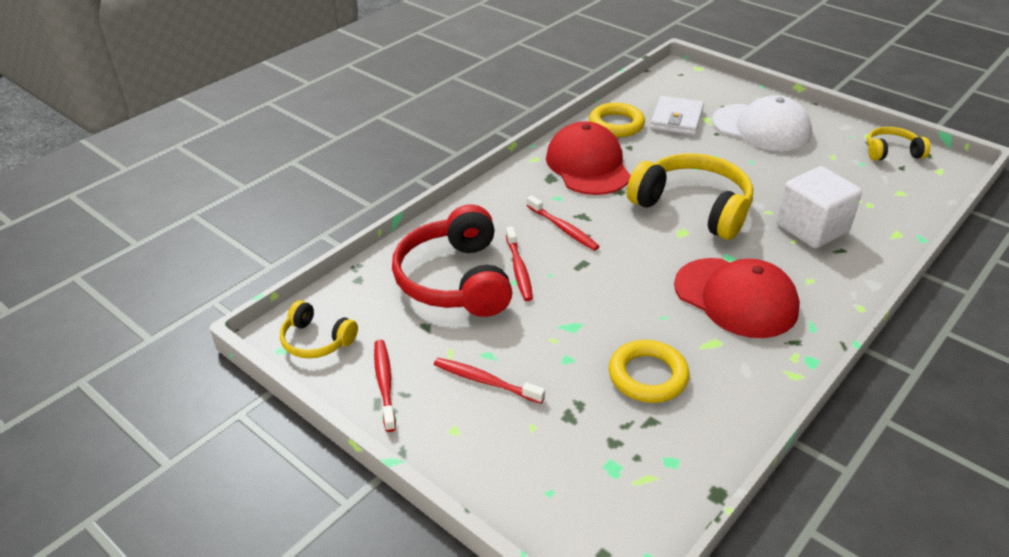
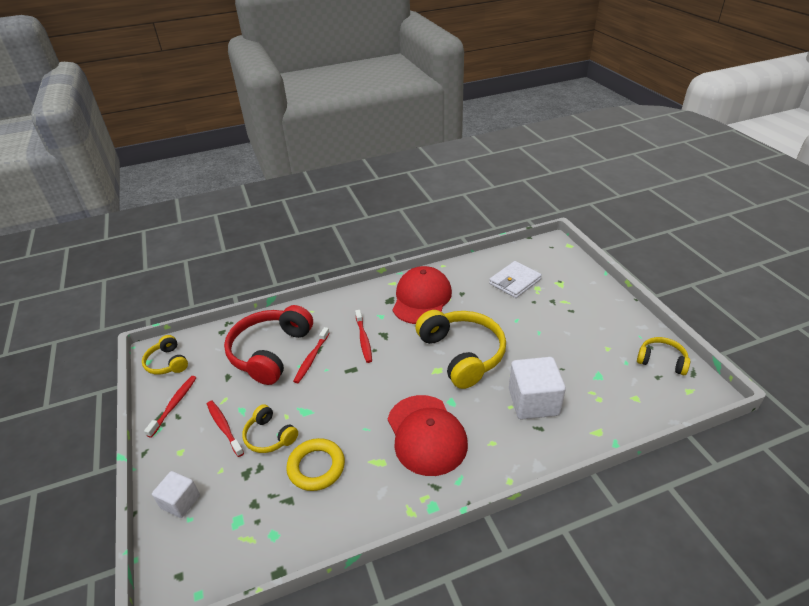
camera: 30 degrees right, 0 degrees up
yellow ring [589,103,645,137] -> none
white cap [712,95,812,151] -> none
none -> white cube [152,471,200,518]
none -> yellow headphones [242,404,298,453]

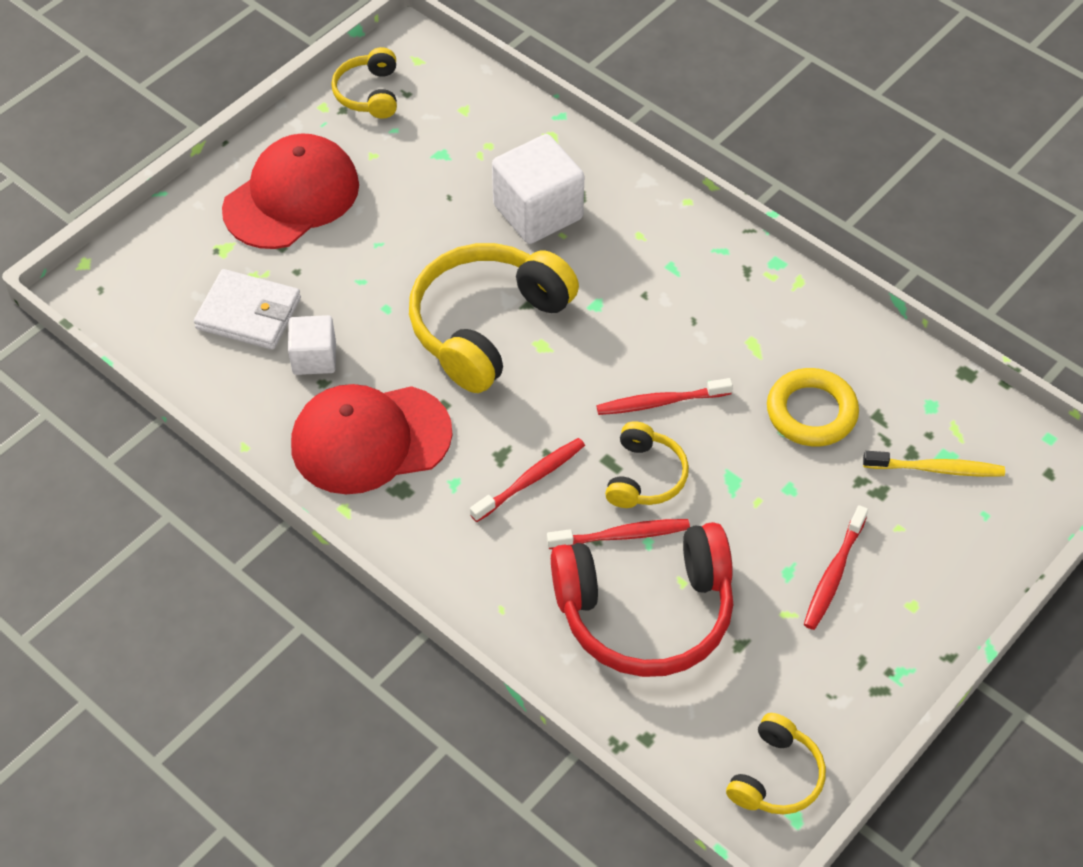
camera: 120 degrees left, 15 degrees up
red toothbrush [144,376,196,438] -> red toothbrush moved to [596,378,733,415]
white cube [152,471,200,518] -> white cube moved to [288,315,336,375]
yellow headphones [242,404,298,453] -> yellow headphones moved to [605,421,689,508]
red cap [388,395,468,476] -> red cap moved to [222,133,359,249]
none -> yellow toothbrush [863,451,1005,477]

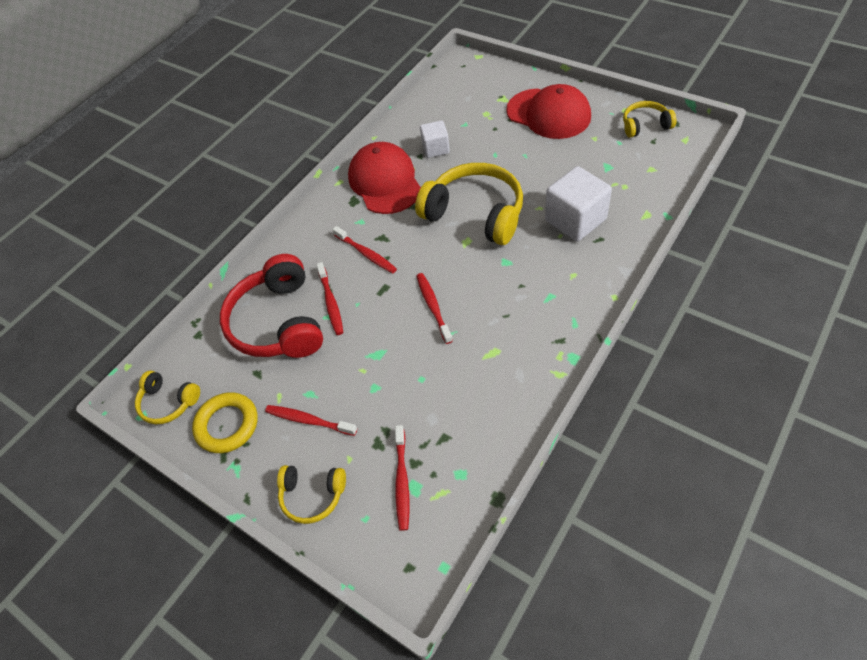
camera: 90 degrees right, 0 degrees up
white wallet [194,269,301,350] -> none
yellow headphones [605,421,689,508] -> yellow headphones moved to [277,465,346,524]
yellow ring [767,368,859,446] -> yellow ring moved to [192,392,258,453]
yellow toothbrush [863,451,1005,477] -> red toothbrush [395,425,410,531]

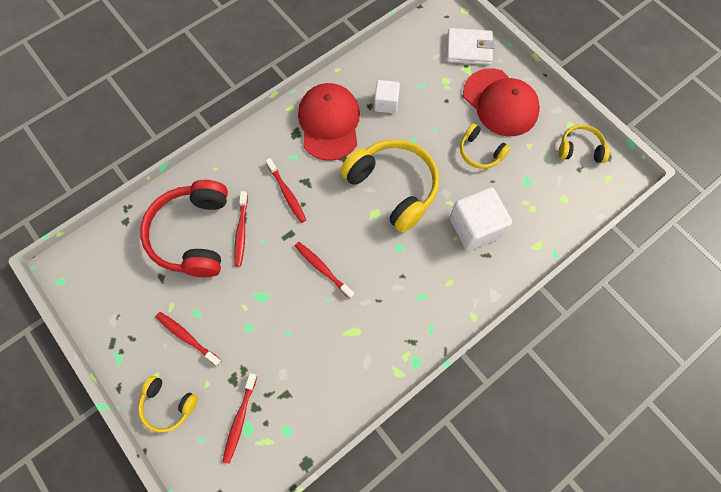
camera: 10 degrees right, 15 degrees up
yellow headphones [135,371,200,424] -> yellow headphones moved to [460,123,510,169]
yellow ring [192,392,258,453] -> none
red toothbrush [417,273,453,344] -> red toothbrush turned 45 degrees counterclockwise [295,242,354,299]
none -> white wallet [447,28,495,65]

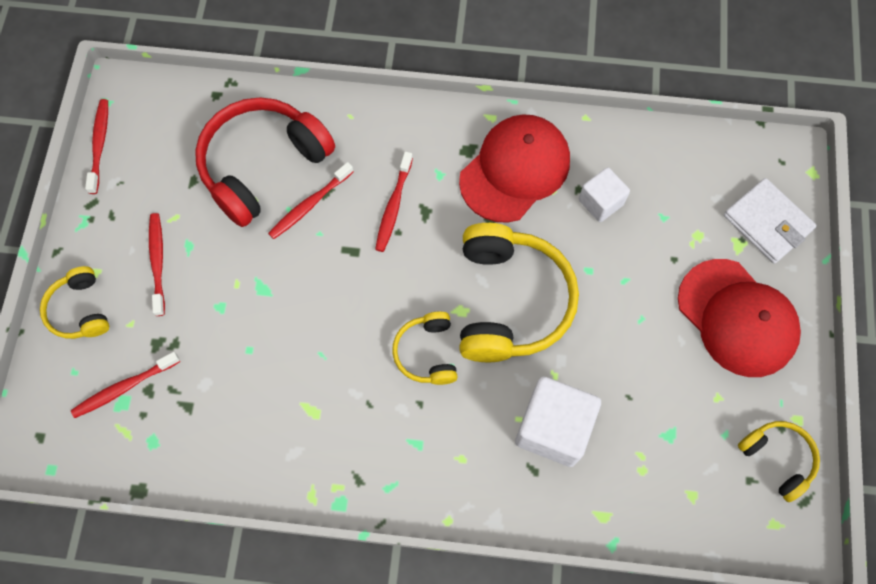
camera: 45 degrees right, 0 degrees up
red toothbrush [295,242,354,299] -> red toothbrush moved to [85,99,108,194]
yellow headphones [460,123,510,169] -> yellow headphones moved to [392,311,457,385]
red cap [463,68,540,136] -> red cap turned 45 degrees counterclockwise [678,259,801,377]

